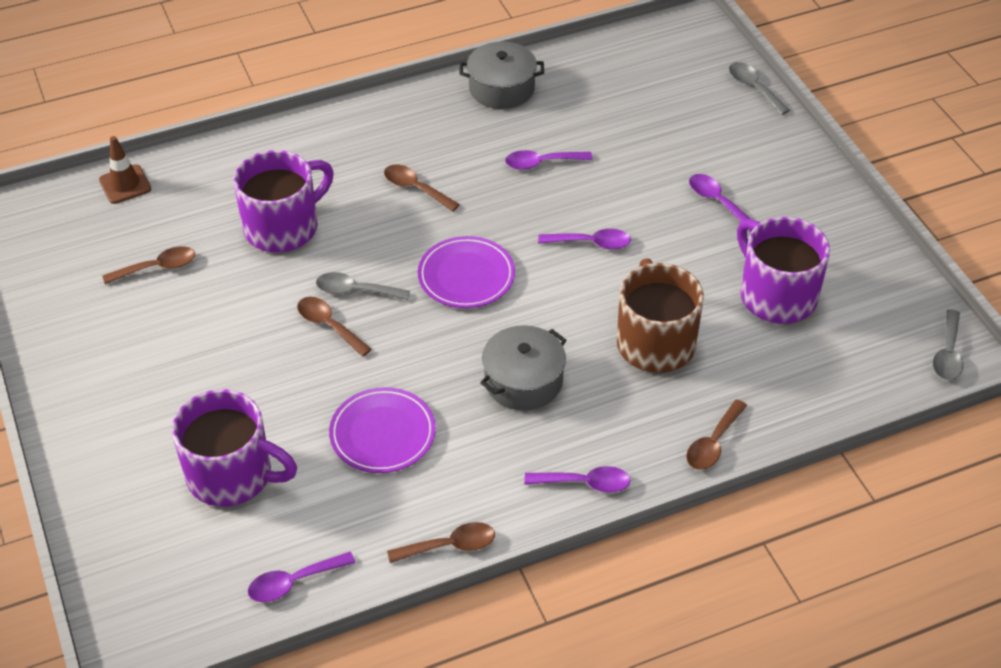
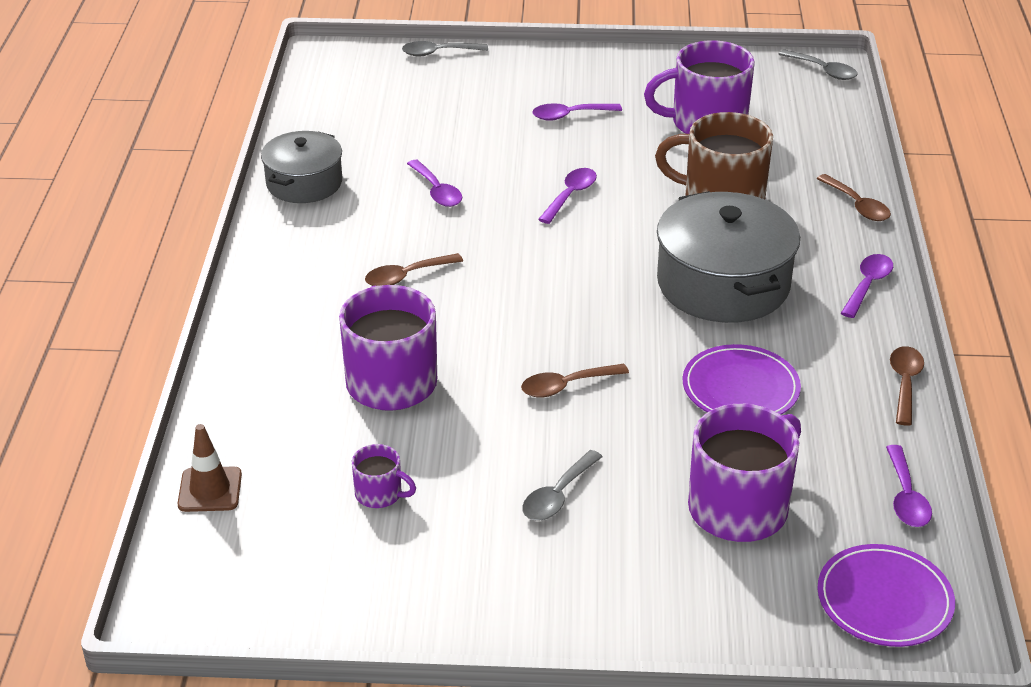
camera: 65 degrees left, 10 degrees down
brown spoon [102,246,195,284] -> purple mug [352,444,416,508]
grey spoon [316,272,410,300] -> grey spoon moved to [522,450,603,520]
purple plate [418,236,515,308] -> purple plate moved to [817,544,955,647]
grey pot [480,325,567,411] -> grey pot [657,191,800,323], size x1.61
purple spoon [505,150,593,170] -> purple spoon turned 45 degrees counterclockwise [407,160,462,207]

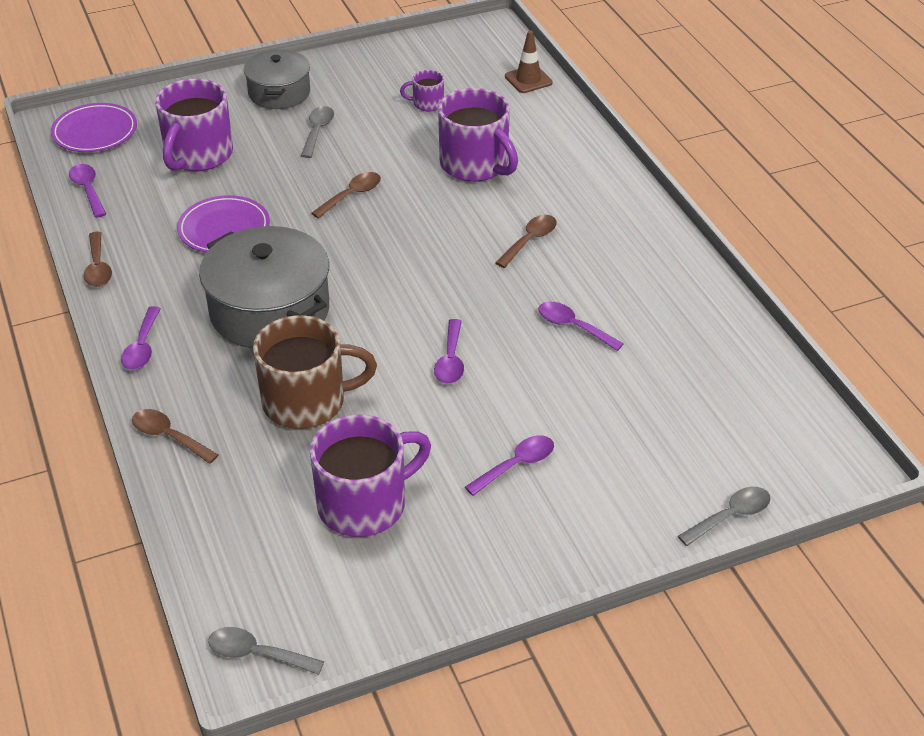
camera: 155 degrees right, 5 degrees up
grey pot [261,131,342,203] -> grey pot moved to [244,49,310,109]

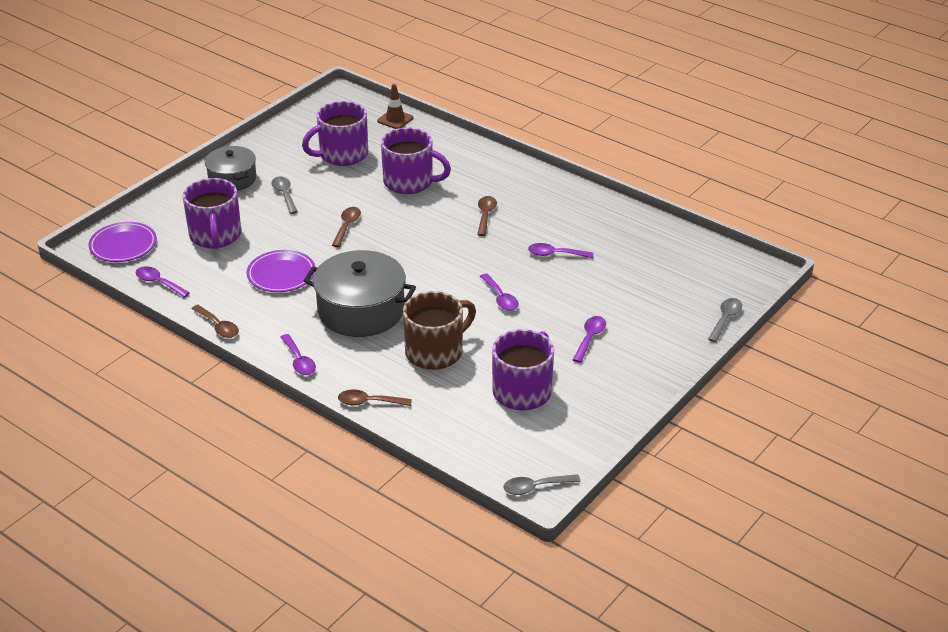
camera: 30 degrees left, 5 degrees down
purple mug [400,70,444,112] -> purple mug [302,101,368,166], size x2.11

